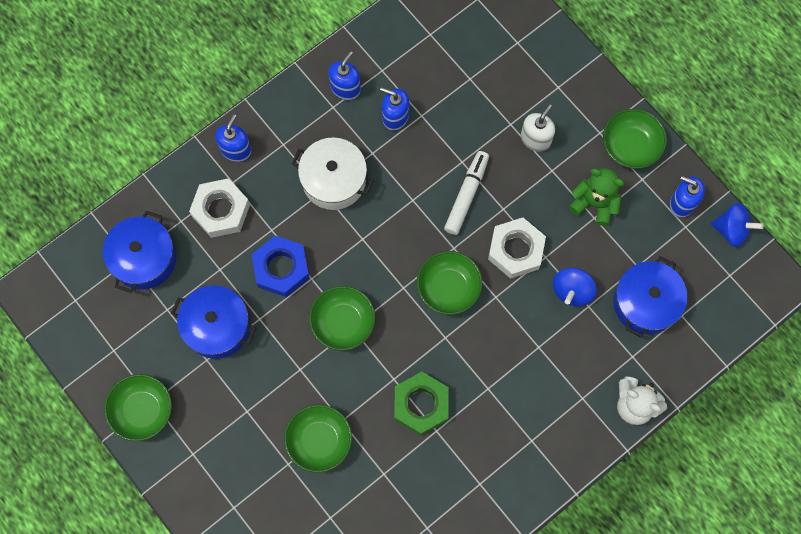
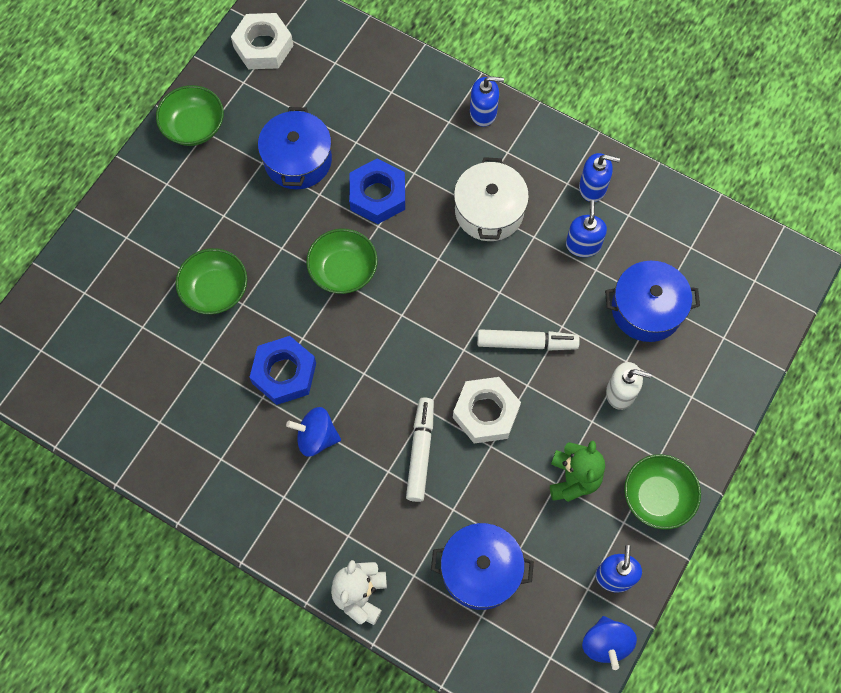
camera: 70 degrees right, 5 degrees down
blue pot [103,211,176,293] -> blue pot moved to [605,261,700,342]
white nut [189,178,250,238] -> white nut moved to [231,13,294,69]
green nut [394,372,449,436] -> blue nut [249,336,316,405]
green bowl [417,251,482,315] -> none
blue spinning top [553,268,597,306] -> blue spinning top moved to [286,407,341,457]
none -> white marker [406,397,434,502]

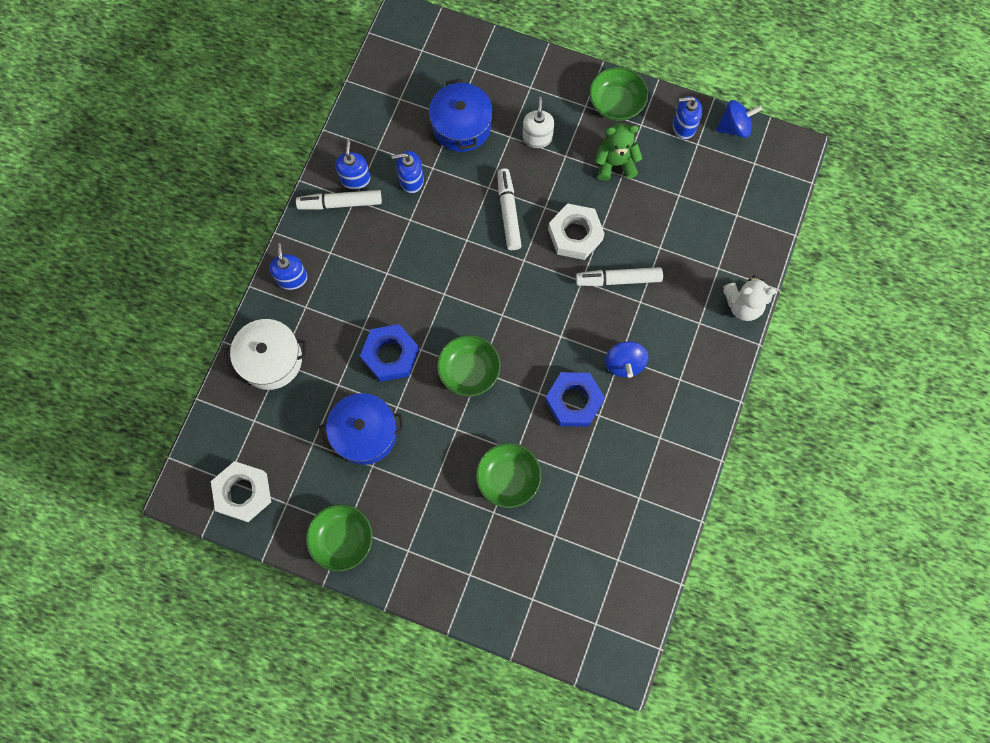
camera: 100 degrees left, 5 degrees up
blue pot [431,523,534,610] -> none
white pot [454,157,529,241] -> white pot moved to [224,319,307,390]
none -> white marker [296,190,382,210]

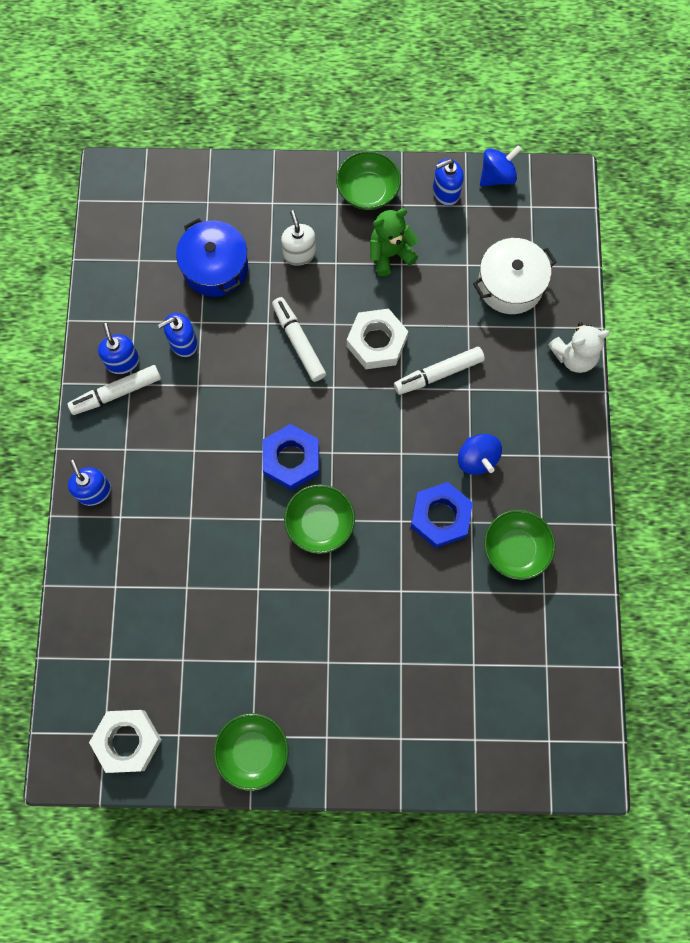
camera: 20 degrees left, 0 degrees up
white pot [224,319,307,390] -> white pot moved to [473,238,556,314]
blue pot [319,393,404,465] -> none
blue nut [360,324,419,382] -> blue nut moved to [263,424,319,490]
green bowl [476,443,542,508] -> green bowl moved to [484,510,556,580]

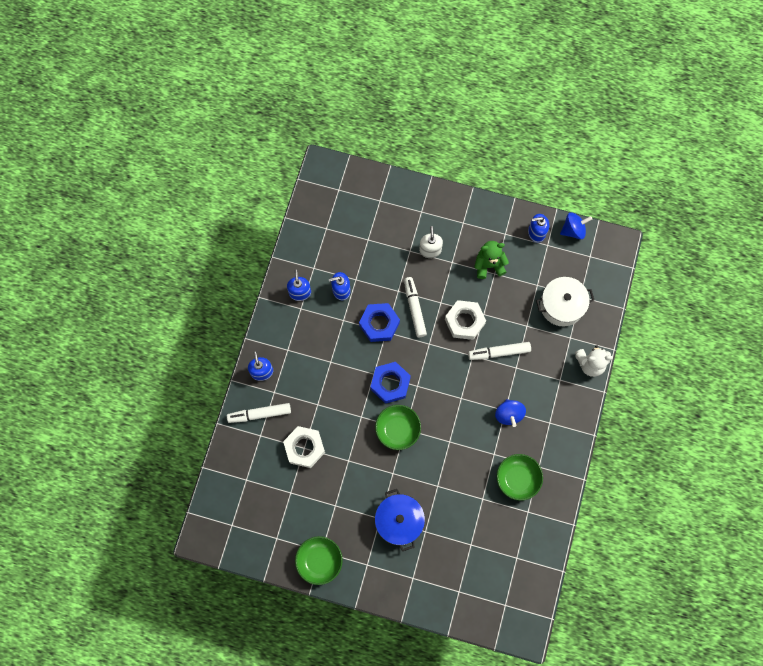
camera: 15 degrees right, 0 degrees up
white marker [67,365,161,415] -> white marker moved to [227,403,291,423]
white nut [89,710,161,773] -> white nut moved to [283,426,325,468]
blue pot [176,218,248,297] -> blue pot moved to [375,489,425,551]
green bowl [336,151,401,210] -> none
blue nut [411,482,473,548] -> blue nut moved to [359,303,400,342]

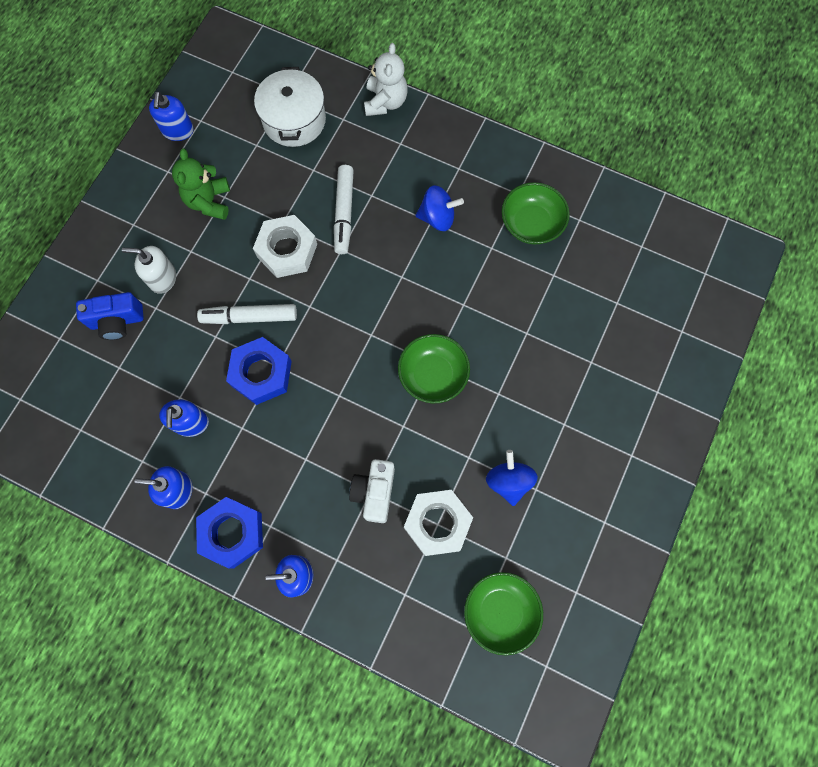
camera: 80 degrees left, 0 degrees up
white marker [227,403,291,423] -> none
green bowl [295,536,343,585] -> green bowl moved to [464,572,543,655]
blue nut [371,362,411,404] -> blue nut moved to [196,497,263,569]
blue pot [375,489,425,551] -> none
blue spinning top [560,212,592,239] -> blue spinning top moved to [486,450,538,506]
none -> blue camera [76,292,144,340]
none -> white camera [349,459,395,523]

